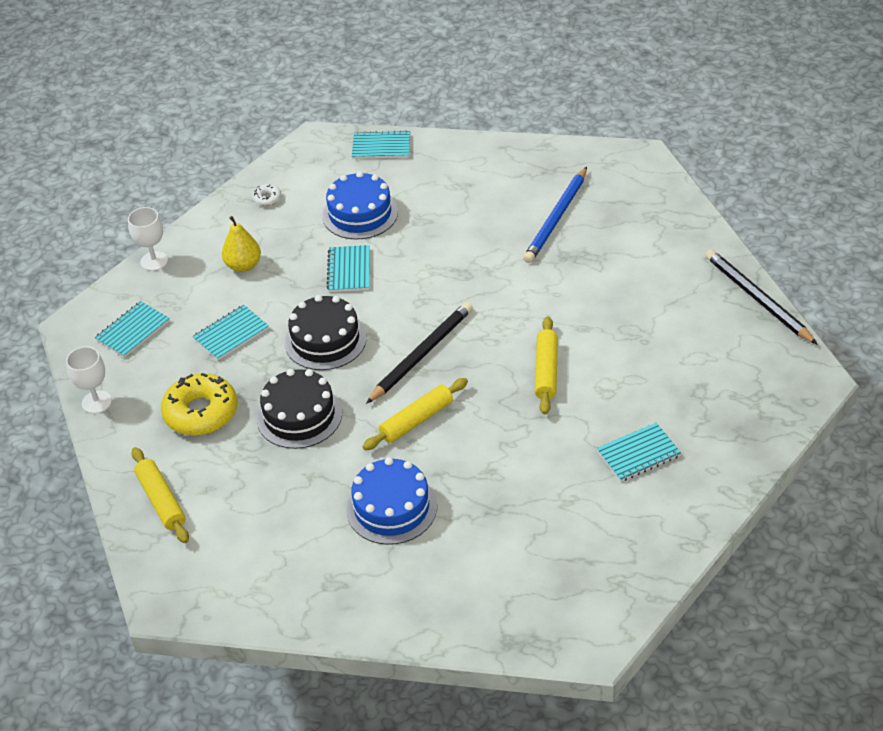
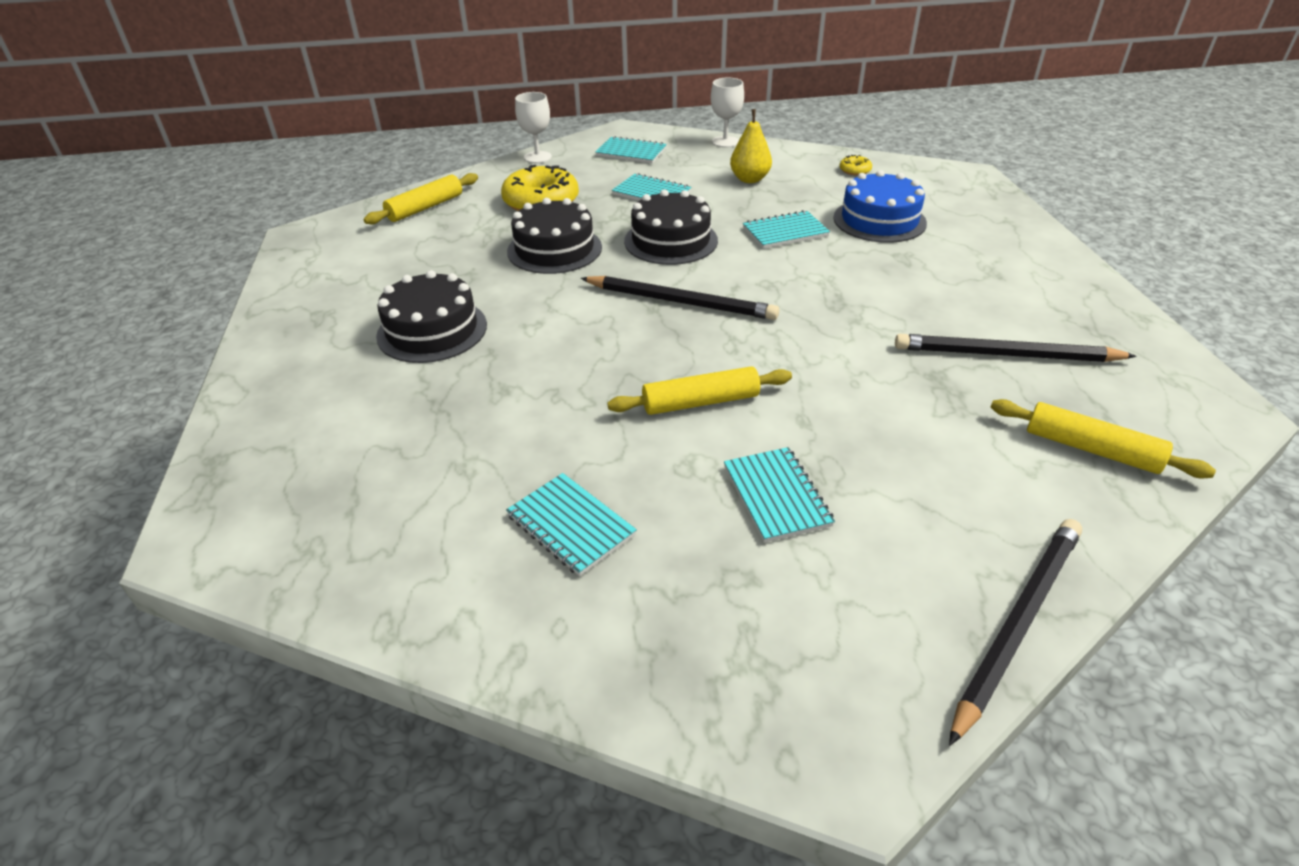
camera: 70 degrees right, 5 degrees down
white donut [252,184,282,206] -> yellow donut [840,155,872,175]
blue cake [346,457,437,545] -> black cake [376,270,487,363]
turquoise notebook [352,130,410,159] -> turquoise notebook moved to [724,447,835,543]
yellow rolling pin [362,378,468,450] -> yellow rolling pin moved to [991,399,1216,478]
blue pencil [523,167,587,263] -> black pencil [895,334,1137,362]

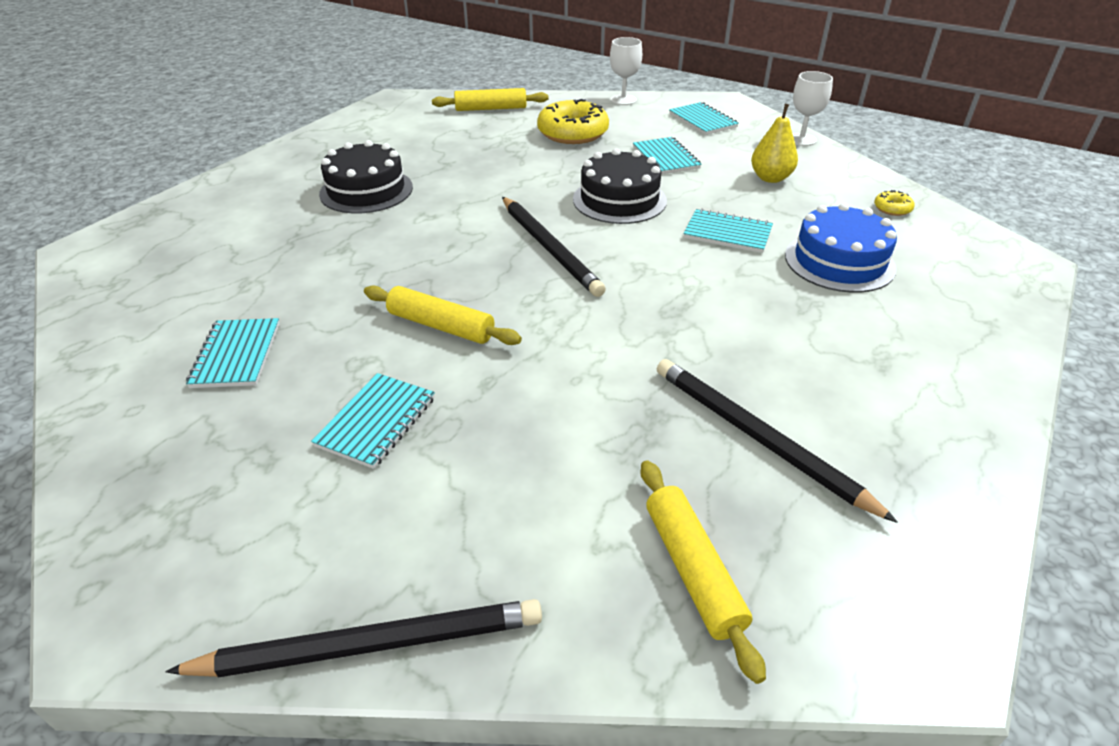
camera: 40 degrees right, 0 degrees up
black cake [507,198,602,274] -> none

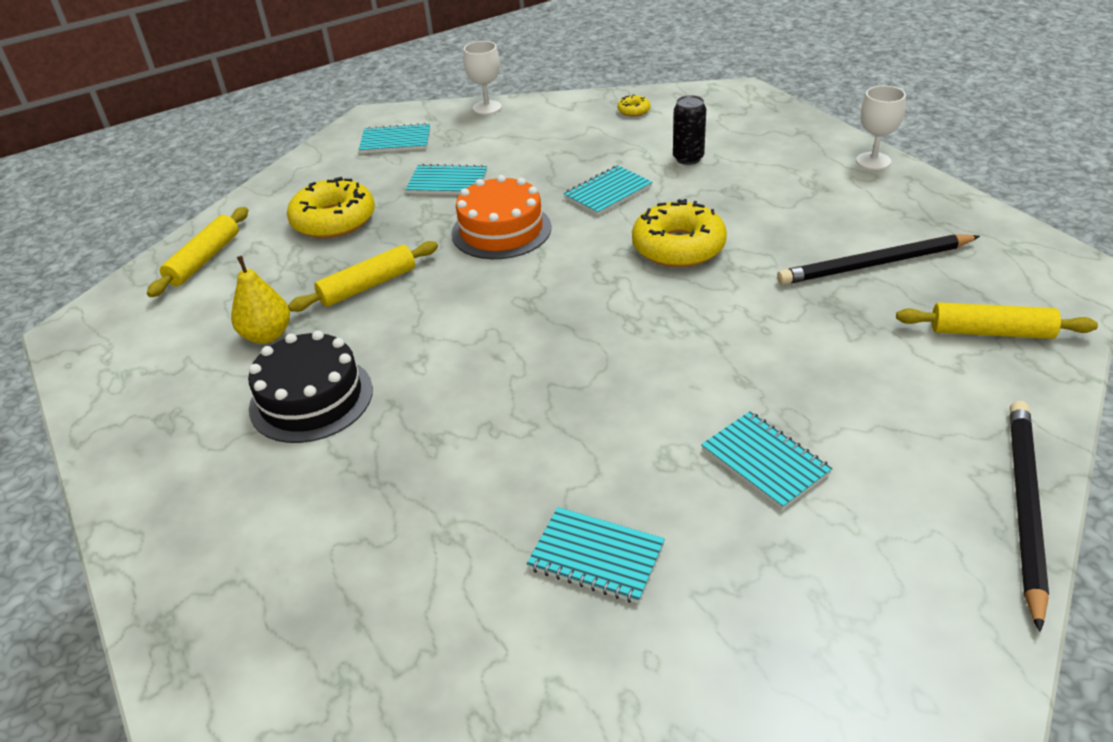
camera: 60 degrees left, 0 degrees up
yellow rolling pin [364,286,522,345] -> yellow rolling pin moved to [288,241,438,312]
black pencil [502,197,606,297] -> none
black cake [573,148,667,224] -> orange cake [451,175,551,259]
white goblet [610,37,642,105] -> white goblet moved to [856,86,906,170]
yellow pear [751,104,798,183] -> yellow pear moved to [231,256,290,344]
blue cake [785,203,897,293] -> black can [673,95,706,165]
none -> yellow donut [632,199,727,268]

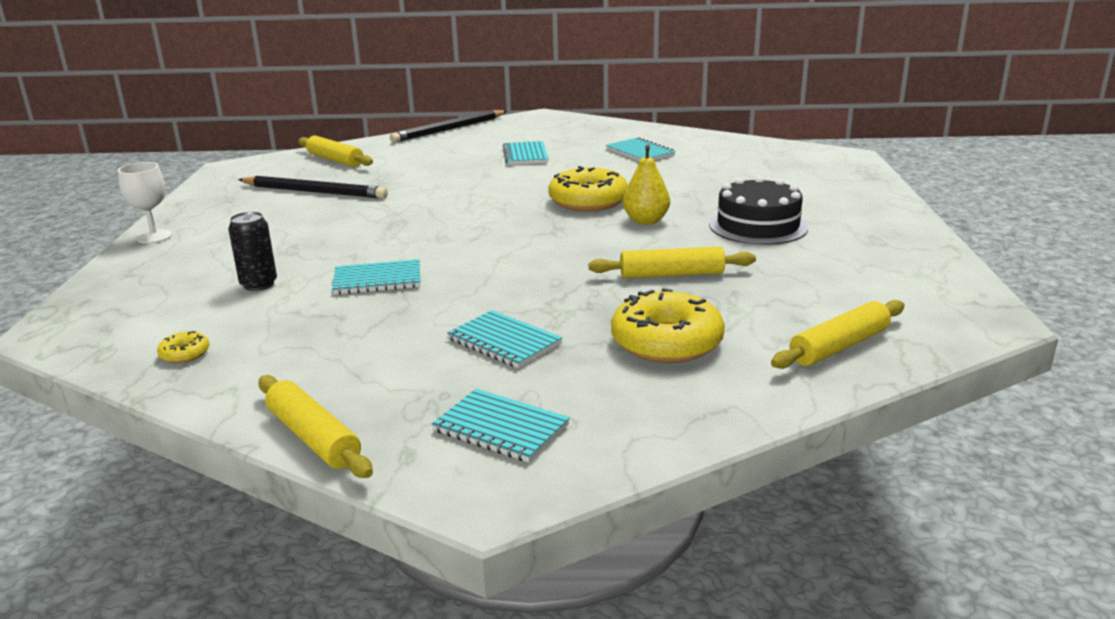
camera: 150 degrees left, 15 degrees down
yellow pear [231,256,290,344] -> yellow pear moved to [623,145,670,225]
orange cake [451,175,551,259] -> none
white goblet [464,41,502,115] -> yellow rolling pin [259,375,373,478]
yellow donut [632,199,727,268] -> yellow donut moved to [548,166,628,211]

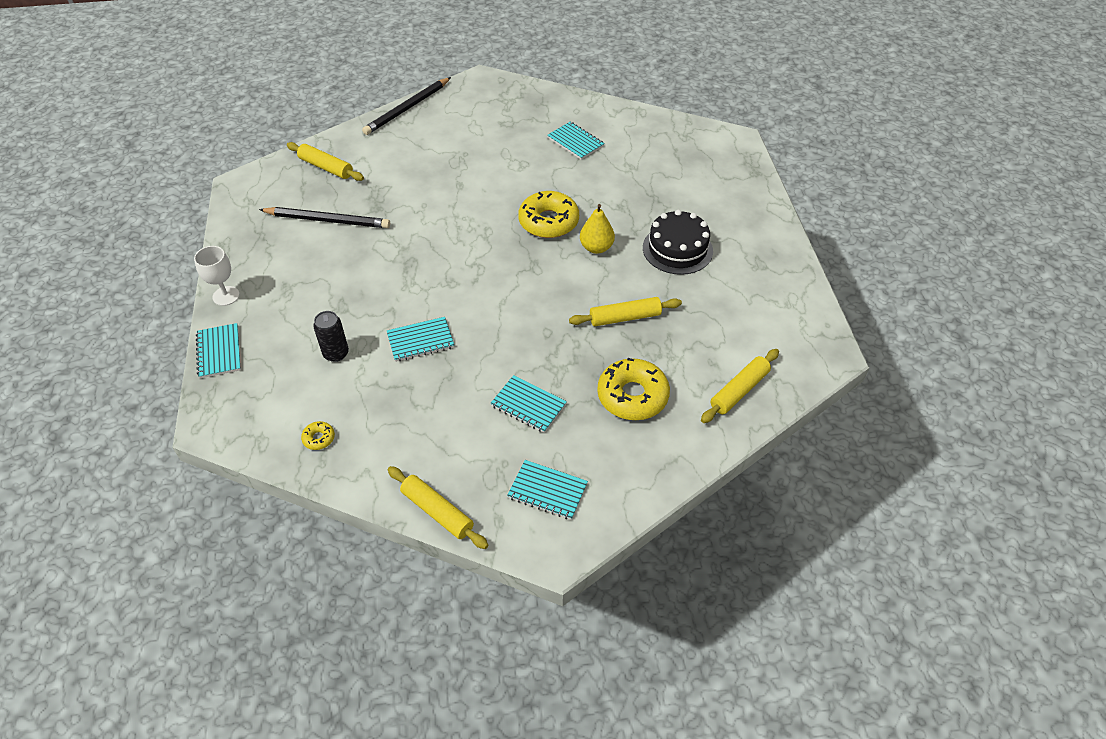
camera: 10 degrees left, 25 degrees up
turquoise notebook [503,141,548,165] -> turquoise notebook moved to [196,323,241,378]

